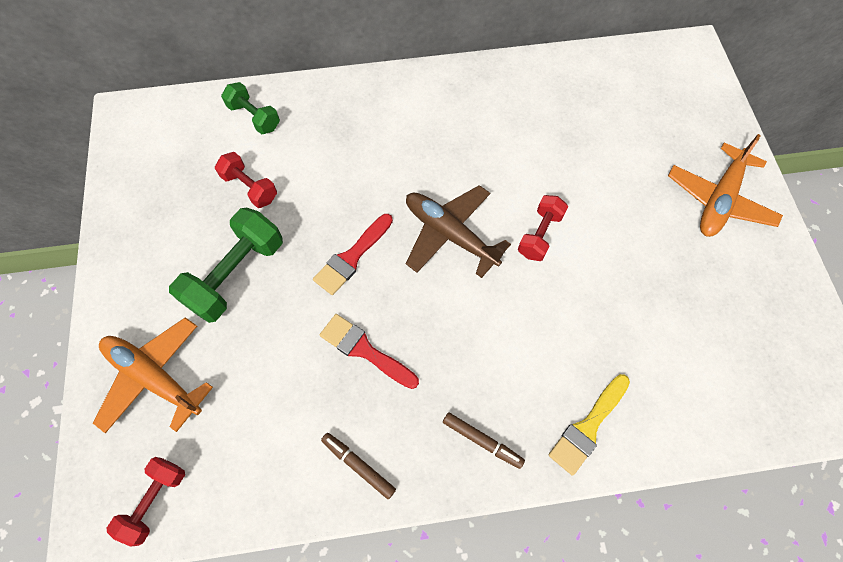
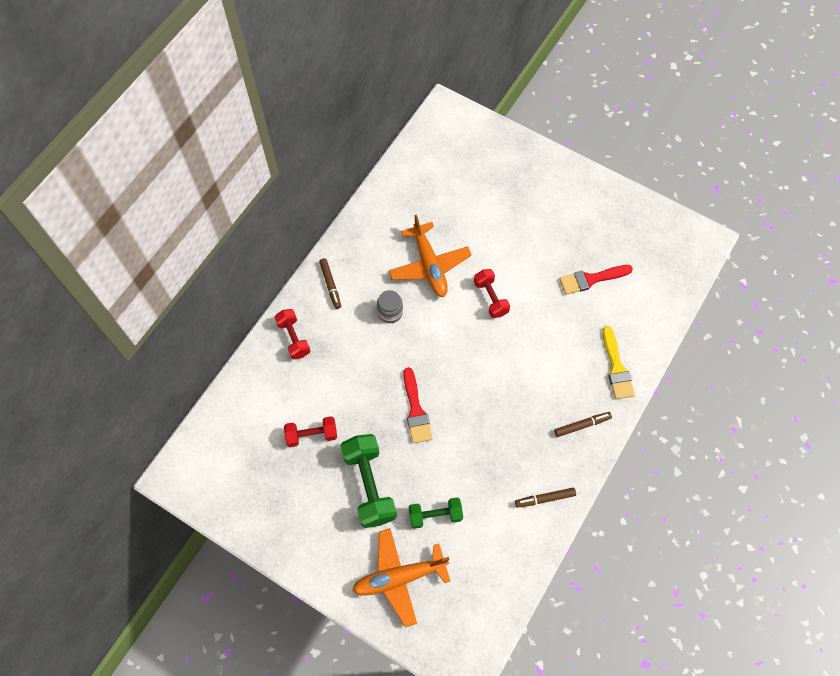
camera: 50 degrees left, 0 degrees up
red dumbbell [106,457,185,547] -> red dumbbell moved to [275,309,310,359]
green dumbbell [221,82,280,134] -> green dumbbell moved to [409,497,463,529]
red brush [320,314,419,389] -> red brush moved to [559,265,633,295]
brown plane [406,185,511,278] -> none
orange plane [668,134,783,237] -> orange plane moved to [389,215,472,297]
none -> brown marker [319,258,341,309]
none -> grey jar [377,290,403,323]

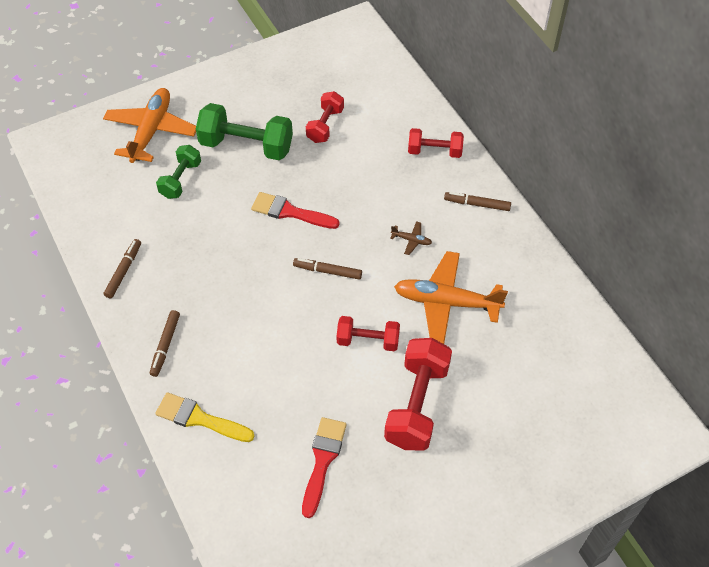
camera: 120 degrees right, 10 degrees down
grey jar [377,290,403,323] -> brown plane [390,221,432,255]
none -> brown marker [293,258,362,280]
none -> red dumbbell [384,338,452,451]

